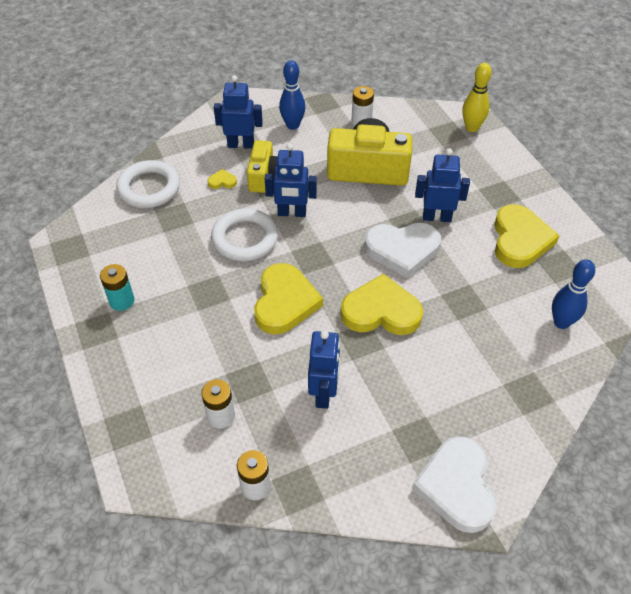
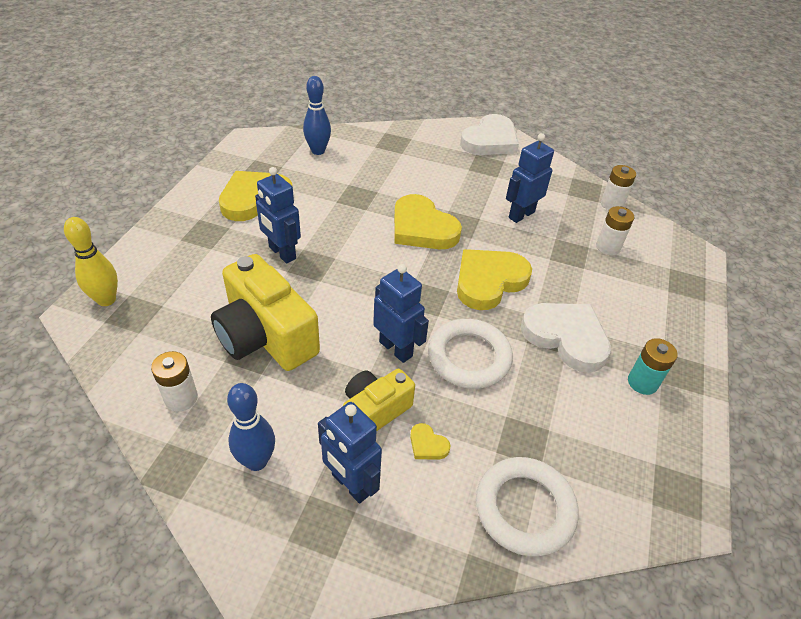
camera: 140 degrees left, 5 degrees down
white heart [364,223,441,279] -> white heart moved to [521,303,611,373]

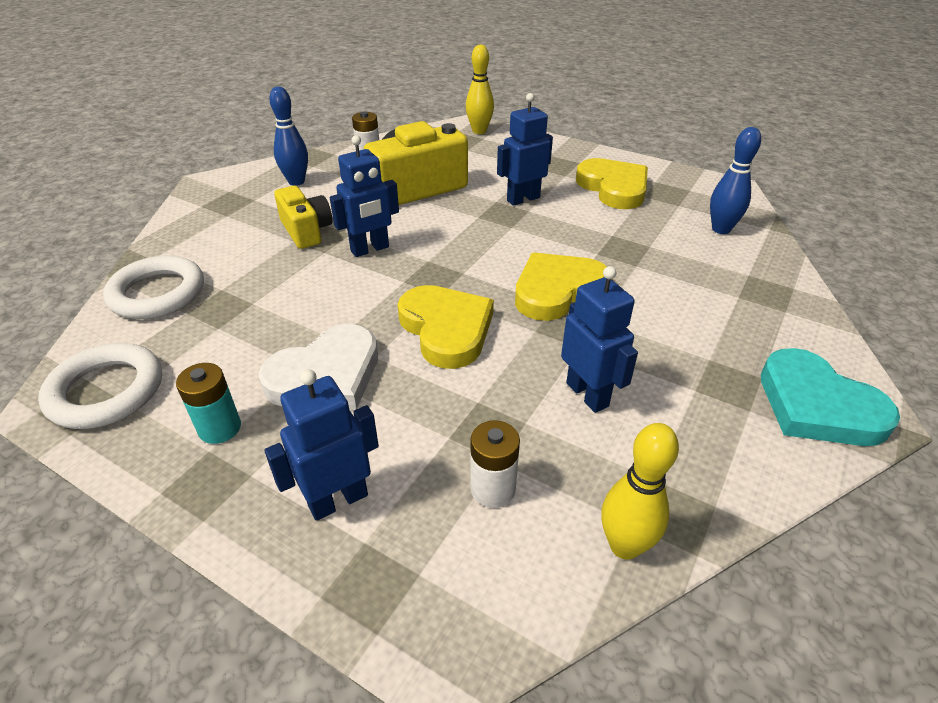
camera: 105 degrees right, 5 degrees down
blue robot [318,402,382,504] -> blue robot moved to [264,369,379,521]
yellow heart [410,423,450,459] -> none
white ring [428,319,513,389] -> white ring moved to [38,343,162,429]
white heart [460,114,519,155] -> turquoise heart [761,348,900,446]
white battery [601,165,636,210] -> yellow bowling pin [601,423,679,560]

